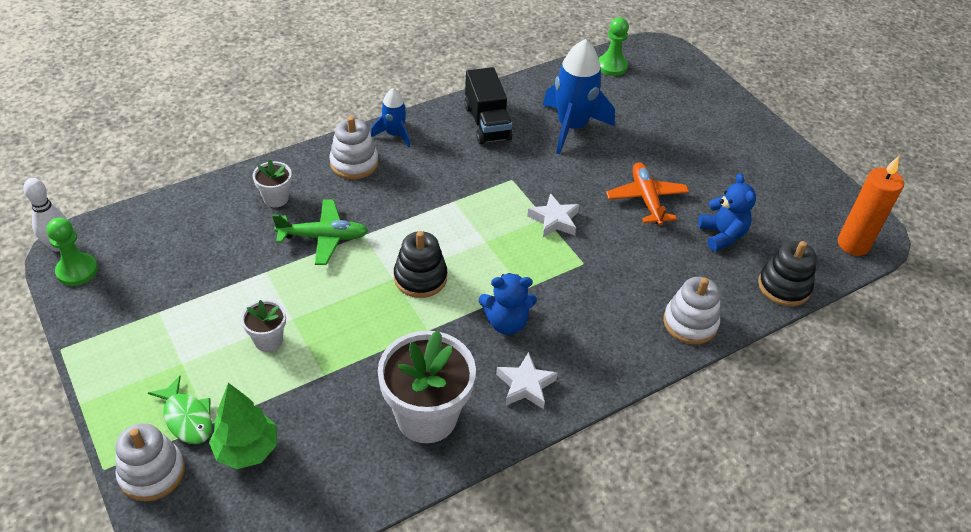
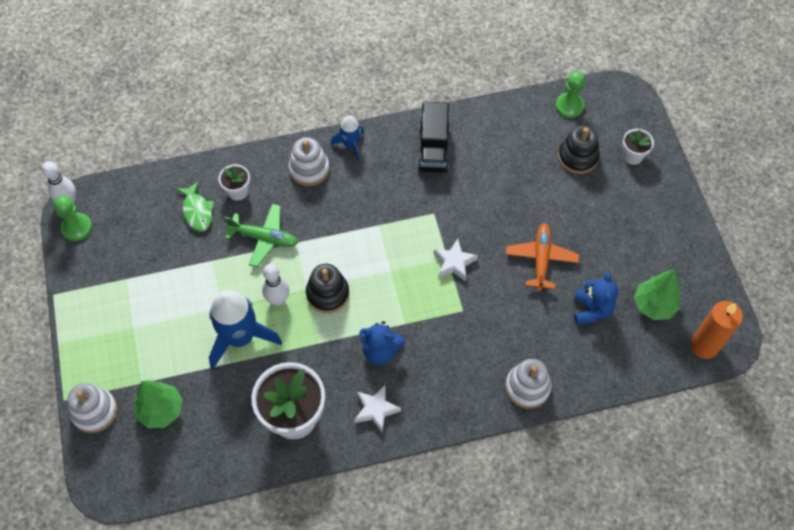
camera: 20 degrees right, 15 degrees up
green fish [148,376,212,444] -> green fish moved to [176,181,214,232]
white flower pot [241,300,286,352] -> white flower pot moved to [622,129,654,165]
blue rocket [543,39,615,154] -> blue rocket moved to [209,290,282,369]
black stacking toy [758,241,817,306] -> black stacking toy moved to [558,125,600,174]
none -> white bowling pin [262,264,289,306]
none -> green tree [634,269,680,320]

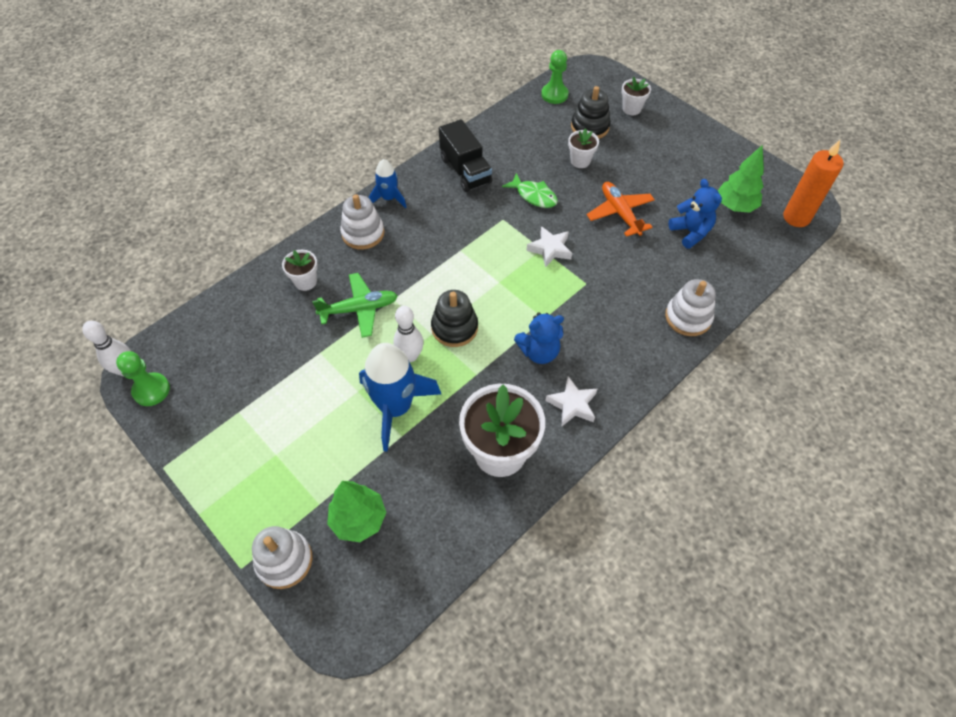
camera: 30 degrees left, 5 degrees down
green fish [176,181,214,232] -> green fish moved to [502,173,558,208]
none -> white flower pot [568,128,599,168]

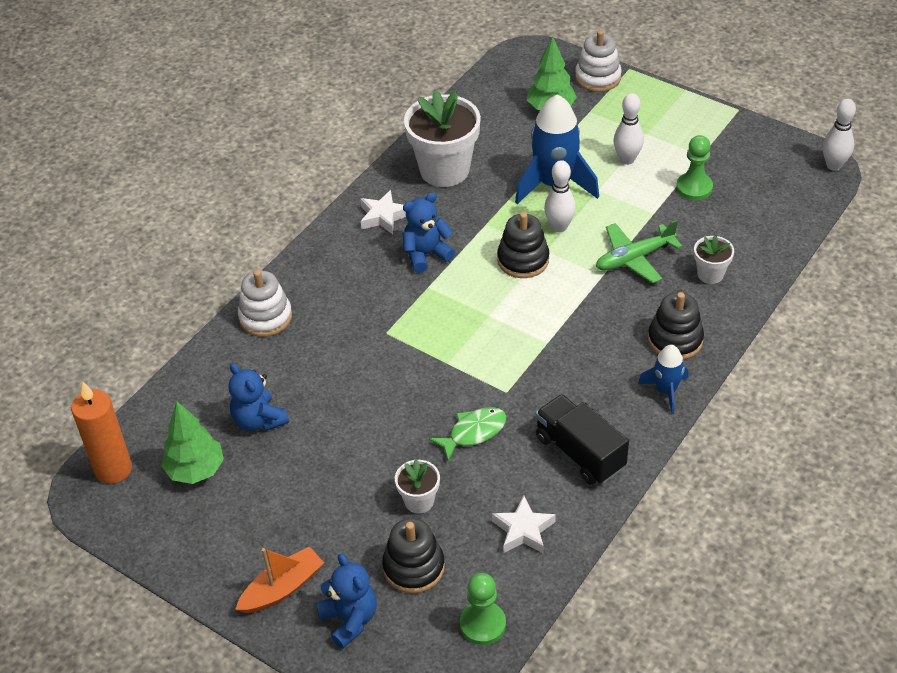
camera: 170 degrees right, 10 degrees down
green pawn [116,351,170,406] -> green pawn moved to [676,135,713,200]
white stacking toy [340,194,385,250] -> black stacking toy [648,292,704,360]
green fish [502,173,558,208] -> green fish turned 120 degrees clockwise [429,407,507,461]
white star [527,226,572,268] -> white star moved to [492,496,556,553]
orange plane [587,182,655,237] -> none
white flower pot [622,76,651,115] -> blue teddy bear [316,553,377,649]
none -> orange boat [235,546,324,613]
none -> white bowling pin [613,93,644,165]

